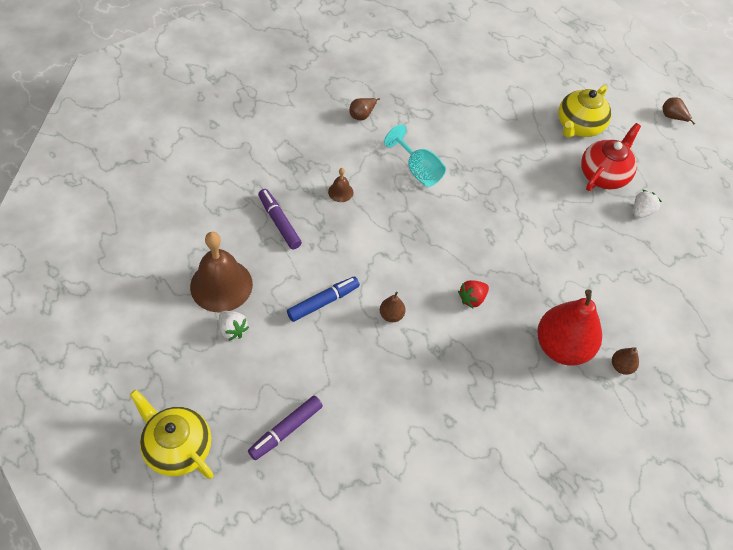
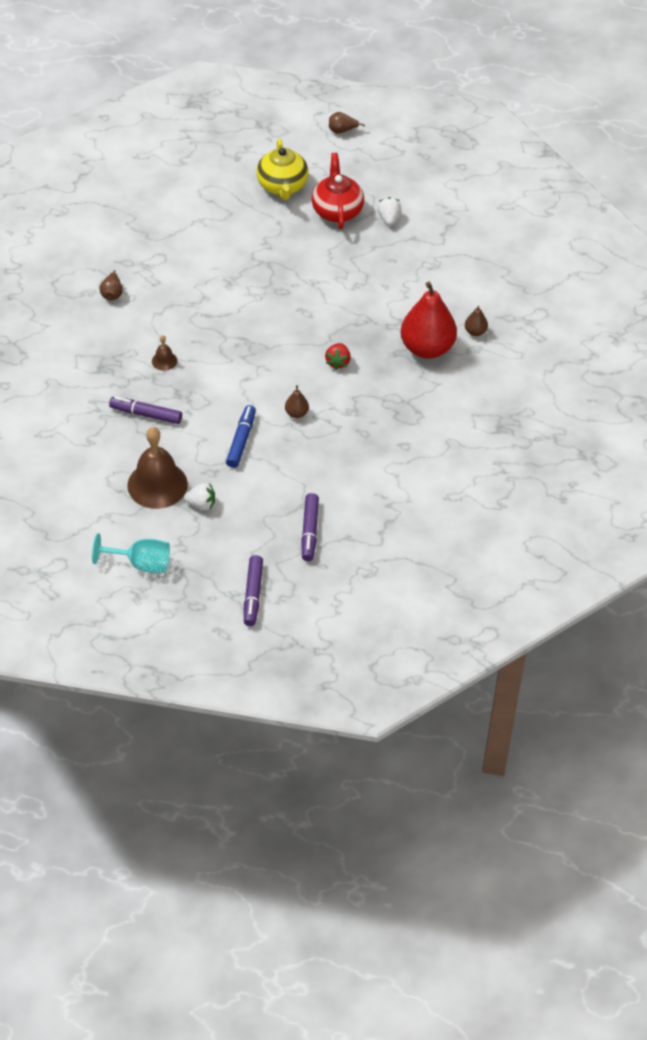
camera: 40 degrees left, 5 degrees down
yellow teapot [130,390,214,479] -> purple marker [244,555,263,626]
turquoise goblet [384,124,446,187] -> turquoise goblet moved to [92,533,170,573]

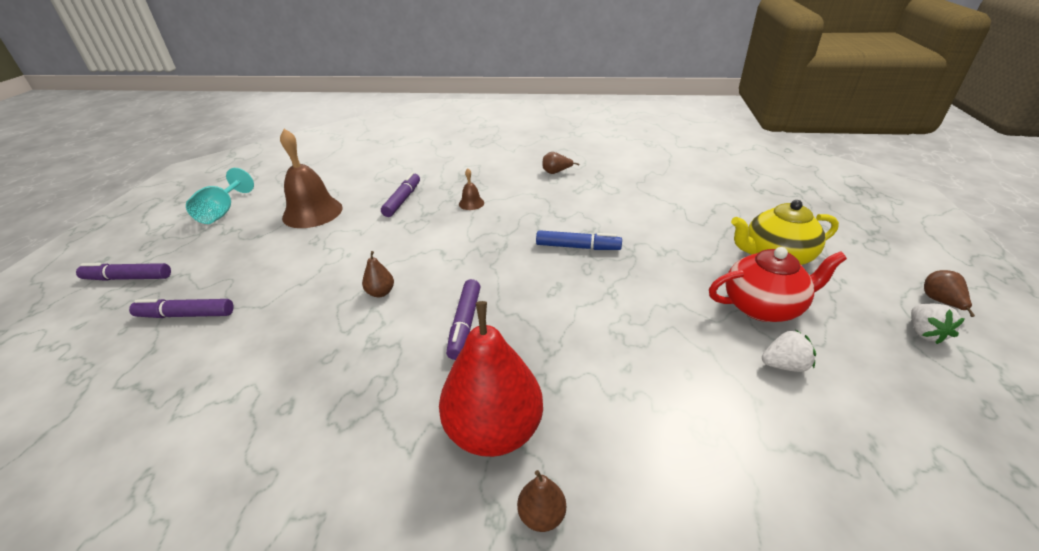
camera: 90 degrees right, 15 degrees down
white strawberry [184,483,215,510] -> white strawberry moved to [911,304,965,344]
blue marker [226,405,256,468] -> blue marker moved to [536,230,622,250]
red strawberry [325,343,351,370] -> purple marker [446,279,481,360]

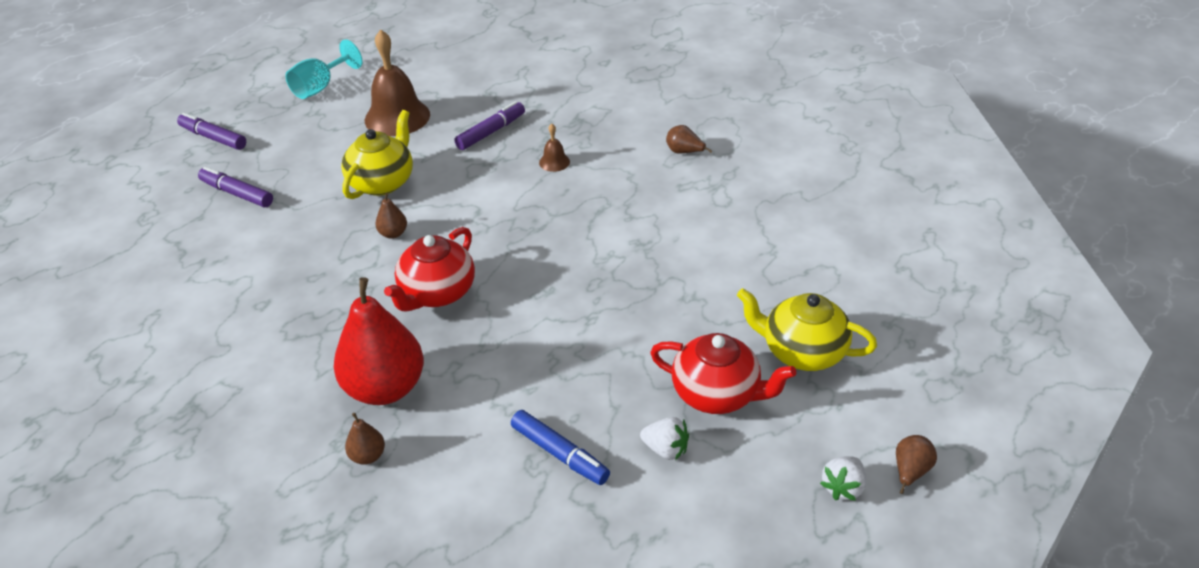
camera: 30 degrees right, 5 degrees up
purple marker [446,279,481,360] -> red teapot [384,227,475,312]
blue marker [536,230,622,250] -> blue marker moved to [511,410,610,485]
none -> yellow teapot [341,110,413,199]

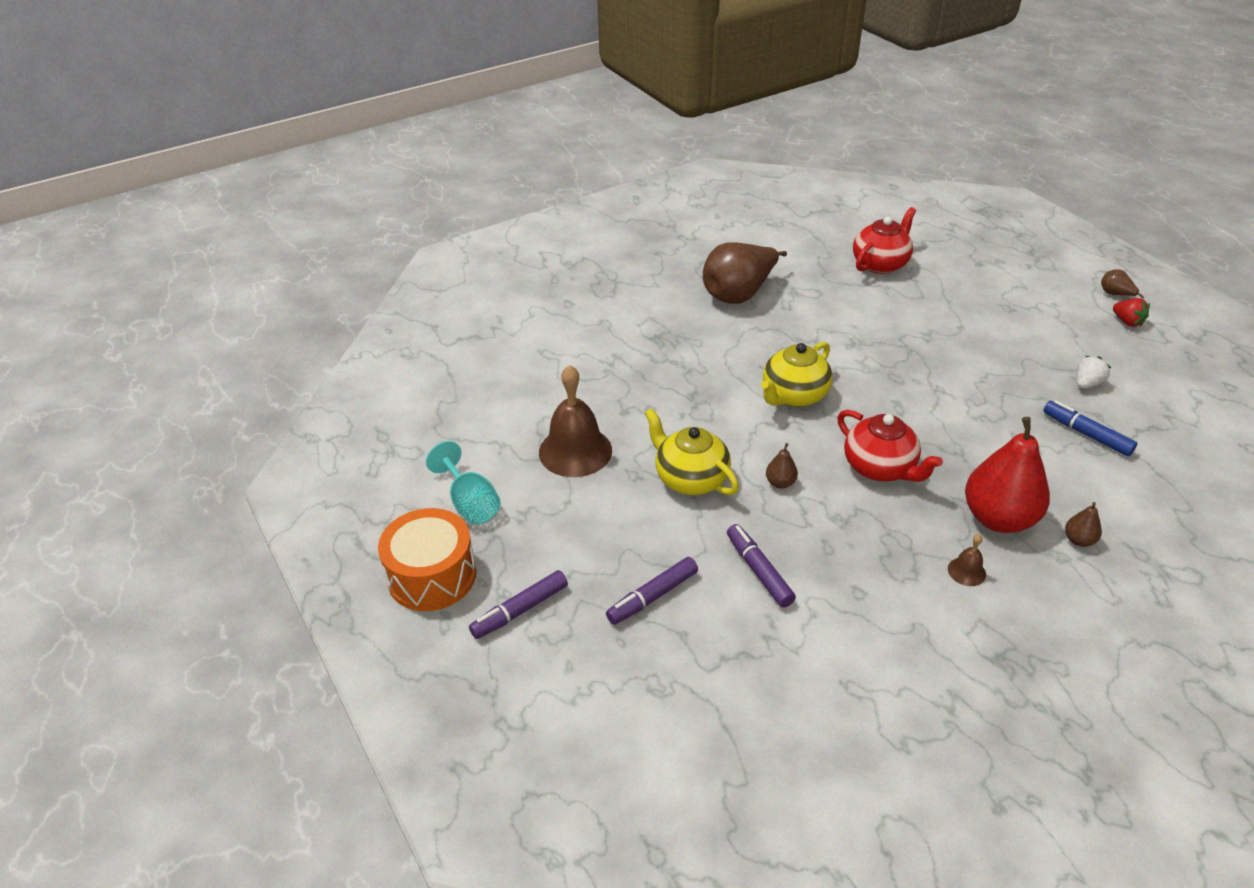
camera: 70 degrees left, 0 degrees up
purple marker [454,101,525,150] -> purple marker moved to [727,524,796,607]
blue marker [511,410,610,485] -> blue marker turned 105 degrees counterclockwise [1043,400,1137,456]
brown bell [539,124,570,172] -> brown bell moved to [948,534,986,586]
red teapot [650,333,796,414] -> red teapot moved to [853,207,916,274]
brown pear [666,125,712,153] -> brown pear [703,242,787,304], size x2.38
yellow teapot [737,288,877,371] -> yellow teapot moved to [761,342,833,407]
white strawberry [820,456,866,501] -> red strawberry [1113,298,1150,327]
none -> orange drum [378,508,476,611]

